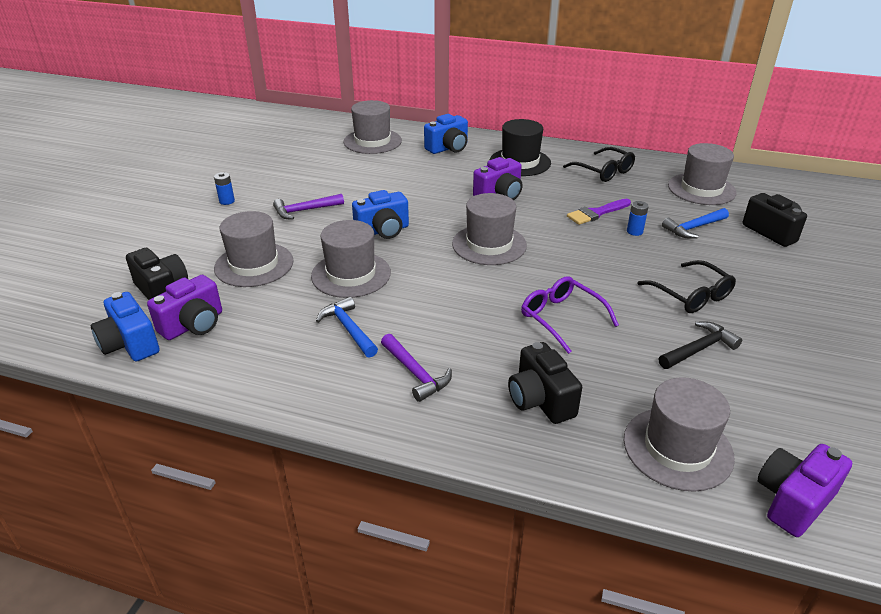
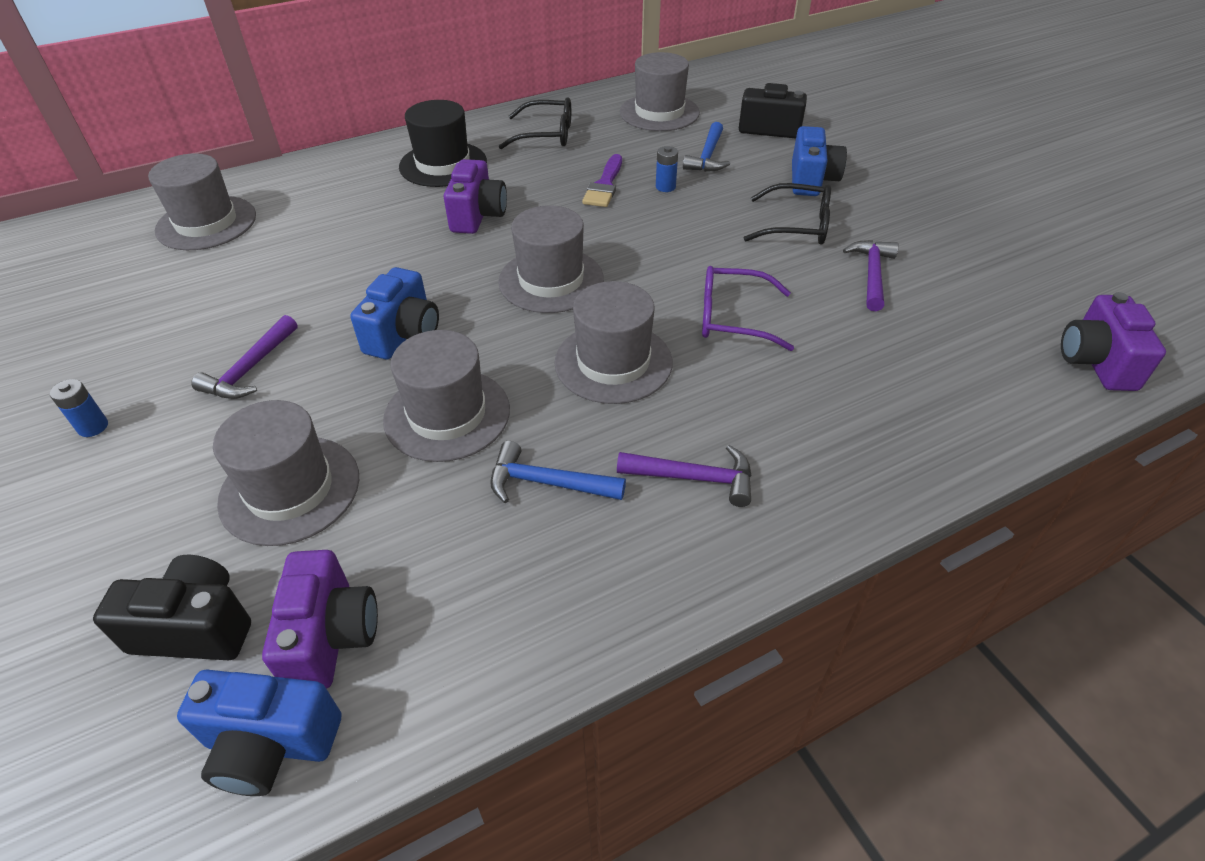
camera: 45 degrees left, 10 degrees up
blue camera [424,114,468,154] -> blue camera moved to [792,126,847,196]
black camera [508,342,582,424] -> none
grey hat [624,377,735,492] -> grey hat moved to [554,281,673,404]
black hammer [659,322,742,369] -> purple hammer [843,240,899,311]

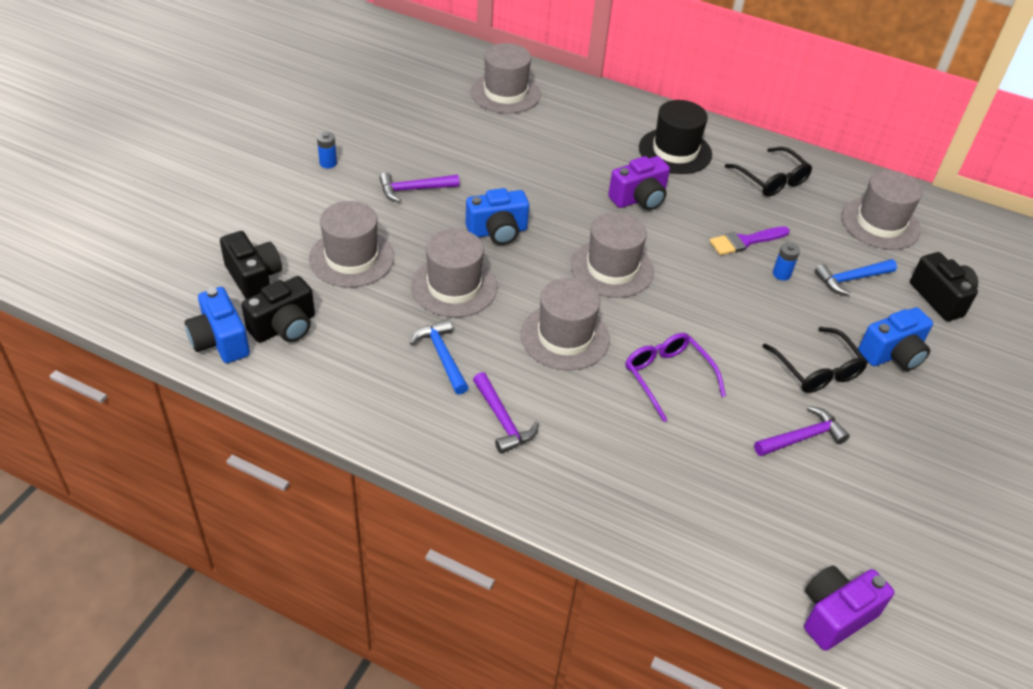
camera: 50 degrees right, 0 degrees up
purple camera [262,550,378,689] -> black camera [241,276,315,343]

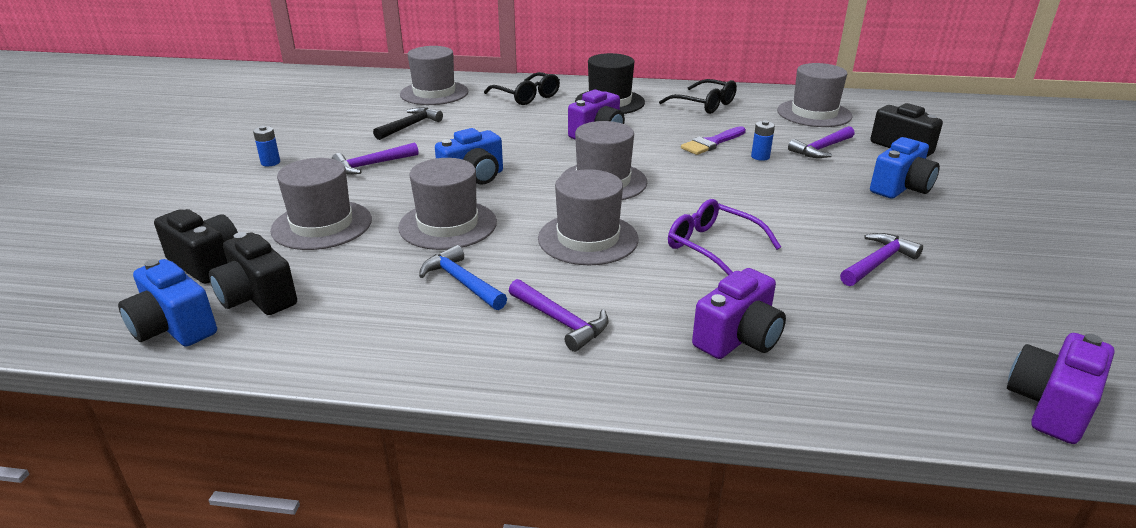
camera: 15 degrees left, 15 degrees down
black camera [241,276,315,343] -> black camera turned 105 degrees clockwise [209,232,297,315]
black glasses [762,327,868,393] -> black glasses moved to [484,72,560,105]
blue hammer [815,259,897,296] -> purple hammer [788,126,855,158]
none -> black hammer [373,107,443,140]
none -> purple camera [692,268,786,359]

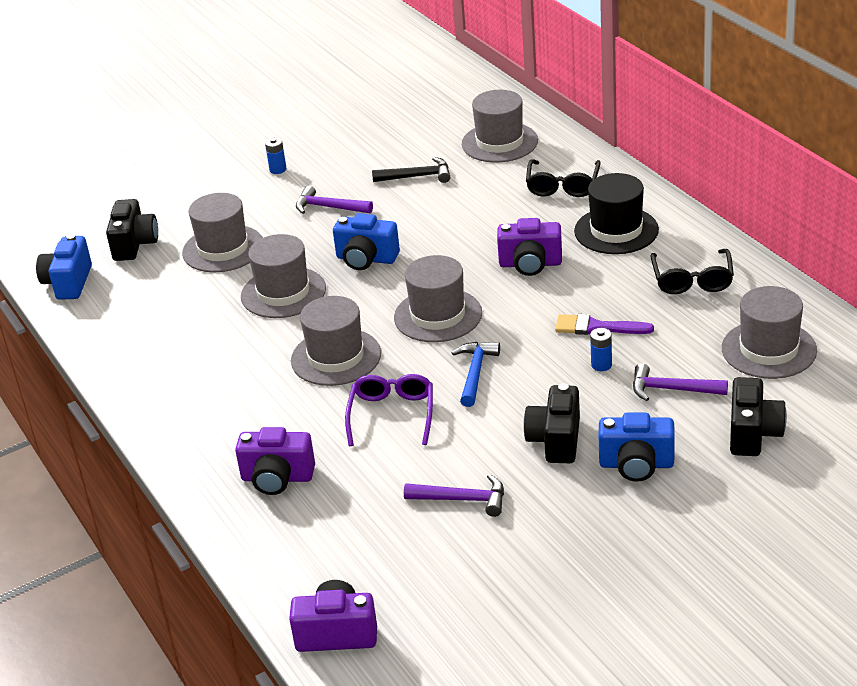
camera: 55 degrees right, 5 degrees up
black camera [209,232,297,315] -> black camera moved to [523,383,580,463]
blue hammer [419,245,507,310] -> blue hammer moved to [452,342,500,407]
purple hammer [509,279,609,352] -> none

